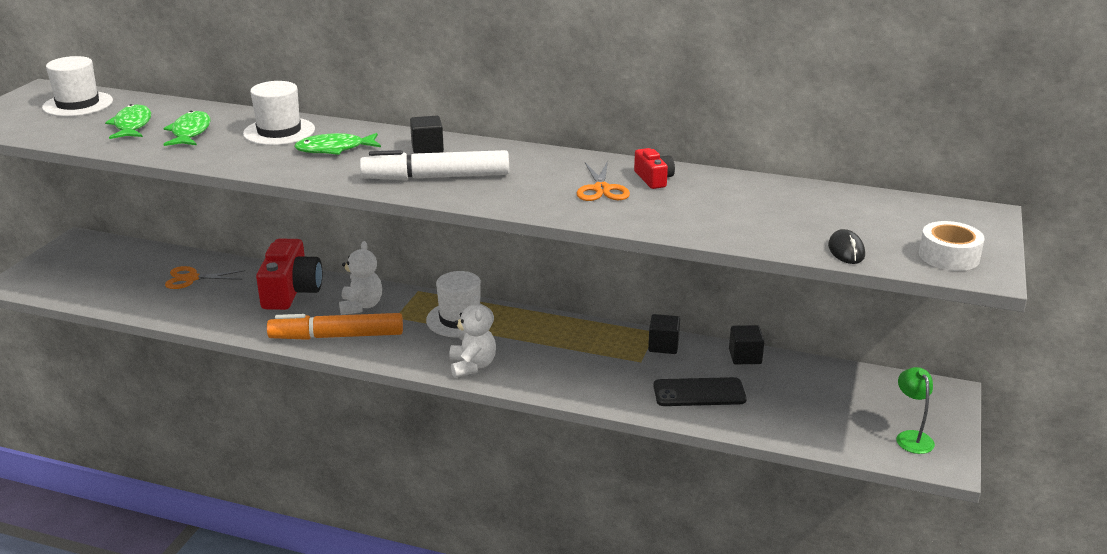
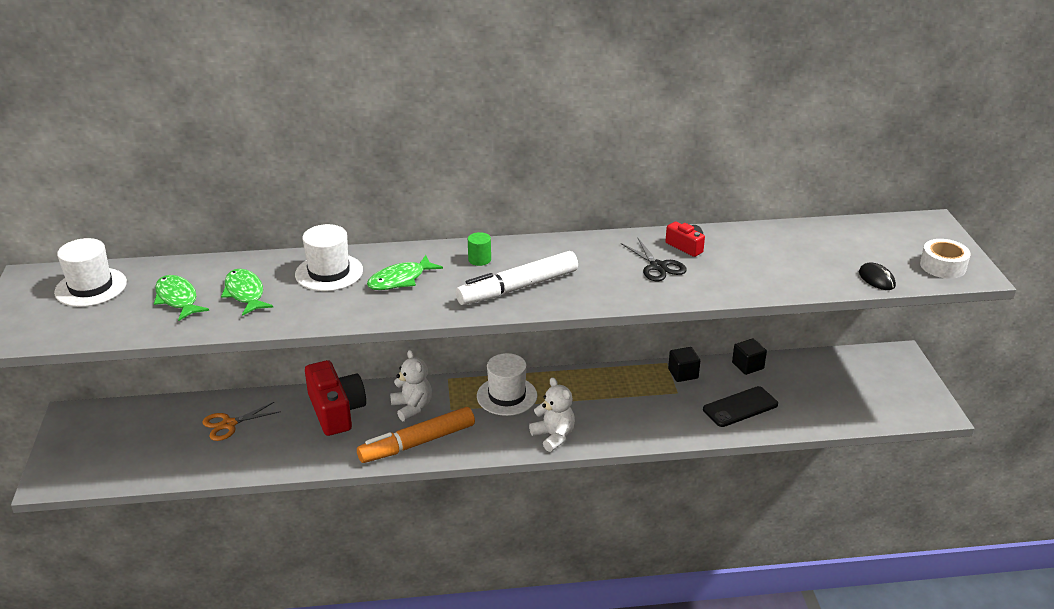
camera: 25 degrees left, 5 degrees up
black cube [410,116,444,154] -> green cylinder [468,232,491,266]
orange scissors [577,161,630,201] -> black scissors [621,238,687,281]
green lamp [896,367,935,454] -> none

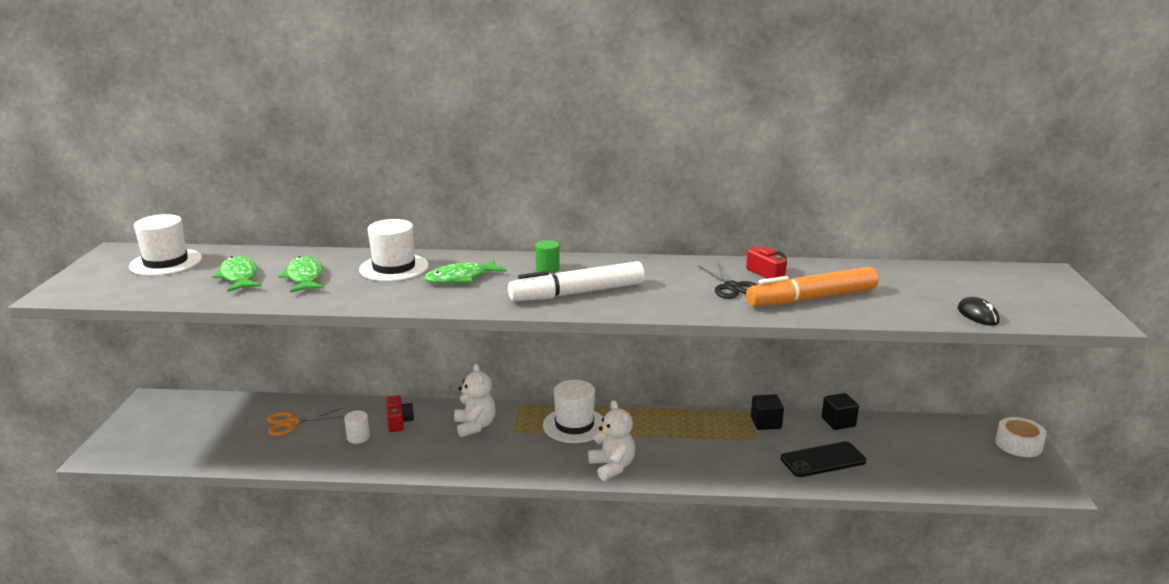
camera: 10 degrees right, 10 degrees down
red camera [305,360,366,436] -> red camera [386,395,414,432], size x0.51
orange marker [357,407,475,463] -> orange marker moved to [746,267,879,307]
white tape [920,239,971,279] -> white tape moved to [995,417,1047,457]
none -> white cylinder [344,410,370,444]

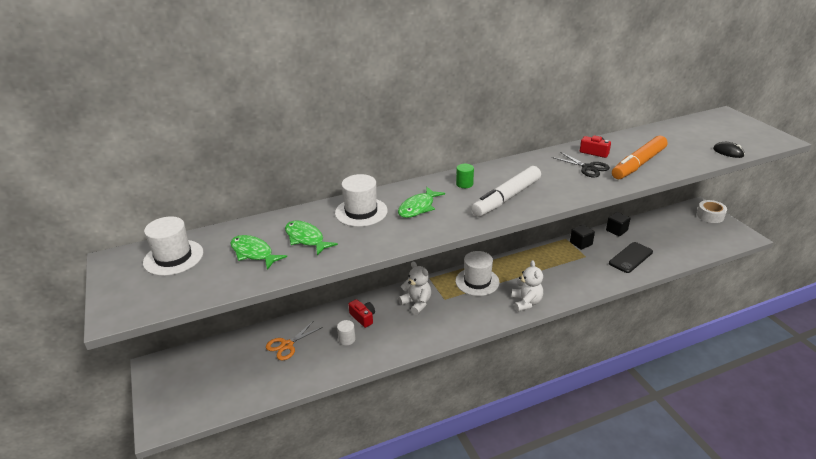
camera: 25 degrees left, 10 degrees up
white teddy bear [588,400,635,481] -> white teddy bear turned 45 degrees clockwise [511,260,543,312]

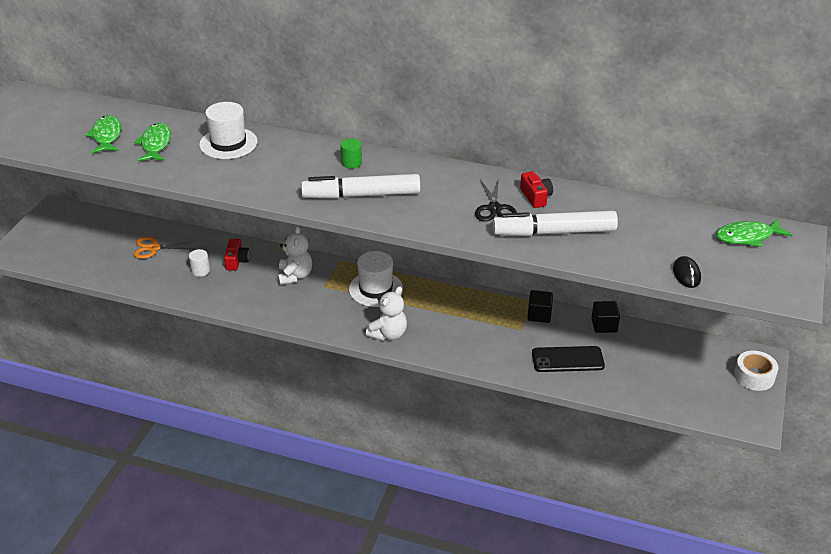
camera: 40 degrees right, 5 degrees up
white hat [143,216,204,276] -> none
green fish [398,187,445,218] -> green fish moved to [716,219,792,247]
orange marker [612,136,668,179] -> white marker [492,211,618,236]

